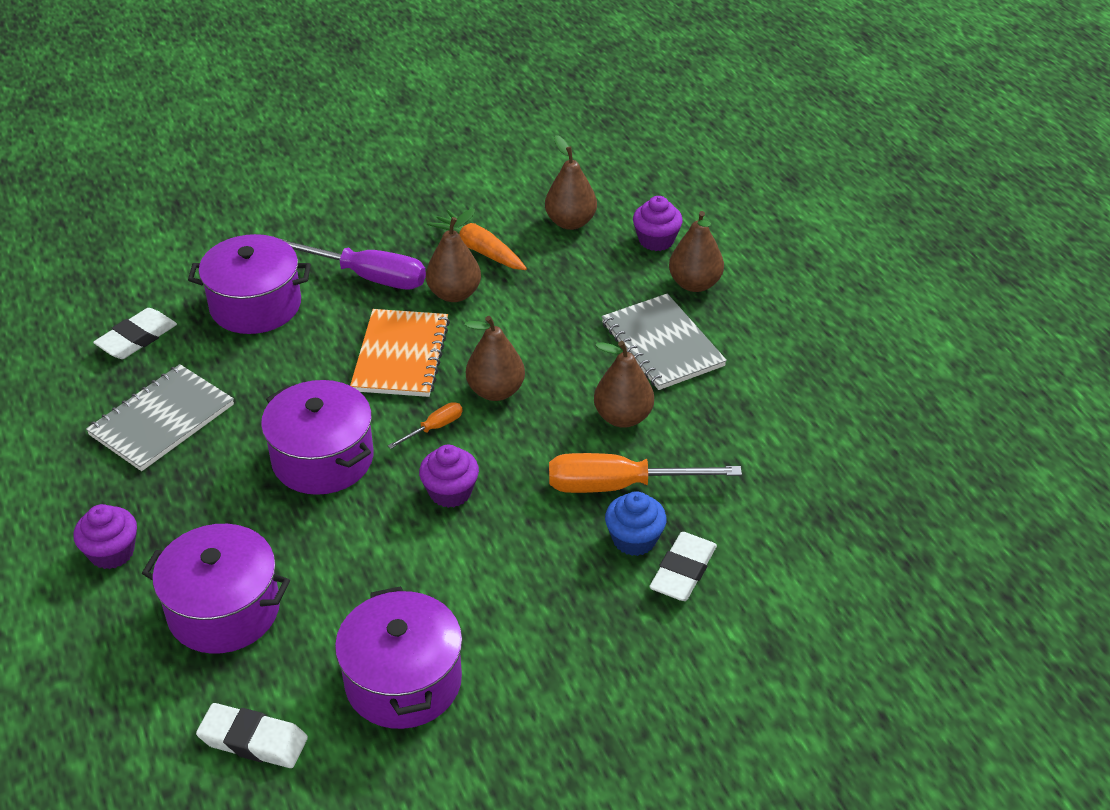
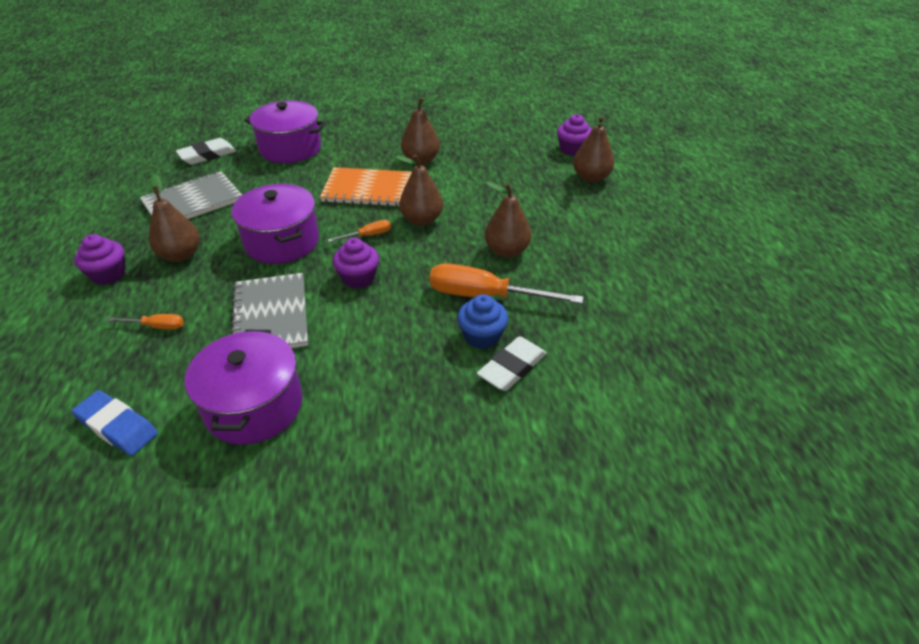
camera: 15 degrees right, 0 degrees up
purple pot [142,524,290,654] -> orange screwdriver [107,314,184,330]
white eraser [196,703,308,768] -> blue eraser [72,390,158,456]
purple screwdriver [281,239,426,289] -> none
orange notebook [350,309,450,397] -> orange notebook turned 75 degrees clockwise [320,167,412,207]
orange carrot [427,210,527,270] -> none
brown pear [545,135,597,230] -> brown pear moved to [149,174,200,262]
grey notebook [602,294,727,390] -> grey notebook moved to [230,273,308,348]

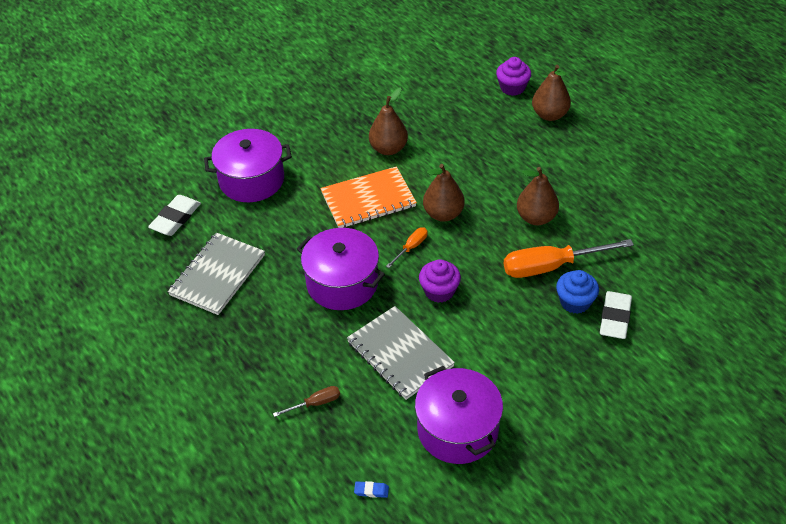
camera: 25 degrees left, 5 degrees up
blue eraser [72,390,158,456] -> blue eraser [354,481,389,498], size x0.47
purple cupcake [74,234,126,285] -> none
orange screwdriver [107,314,184,330] -> brown screwdriver [273,386,340,417]
brown pear [149,174,200,262] -> none

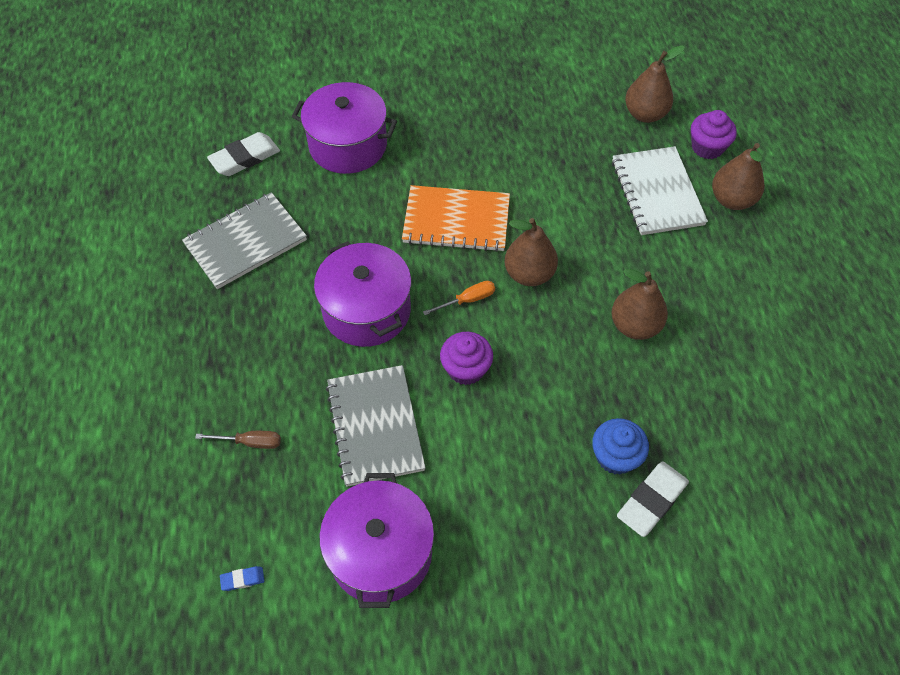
camera: 25 degrees right, 10 degrees up
blue eraser [354,481,389,498] -> blue eraser turned 45 degrees counterclockwise [220,566,264,591]
brown pear [369,87,408,155] -> brown pear moved to [625,45,685,123]
orange screwdriver [504,239,634,278] -> none
none -> white notebook [612,146,708,235]

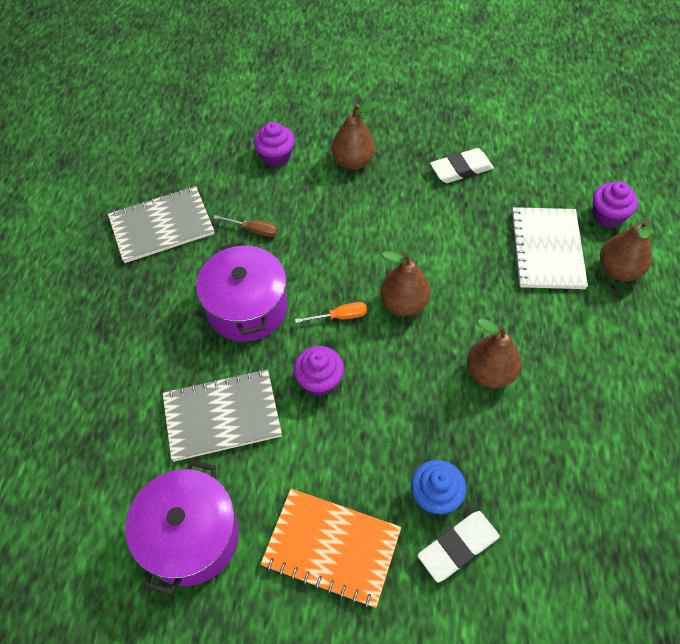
camera: 15 degrees right, 0 degrees up
brown screwdriver [195,431,281,449] -> brown screwdriver moved to [214,215,278,237]
white eraser [207,132,280,176] -> white eraser moved to [430,148,494,183]
blue eraser [220,566,264,591] -> none
purple pot [292,82,397,174] -> purple cupcake [254,122,295,167]
grey notebook [326,365,426,487] -> grey notebook turned 75 degrees clockwise [163,369,282,462]
orange notebook [402,185,510,252] -> orange notebook moved to [261,488,401,608]
brown pear [625,45,685,123] -> brown pear moved to [332,101,378,170]

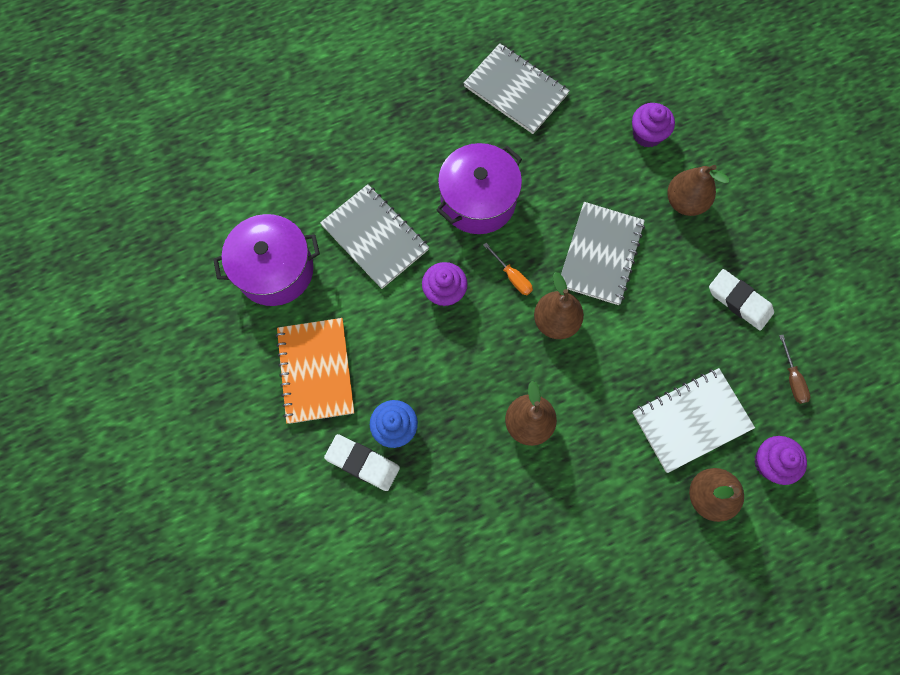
camera: 60 degrees right, 15 degrees up
brown screwdriver [214,215,278,237] -> brown screwdriver moved to [779,335,810,404]
none -> grey notebook [561,202,645,305]

